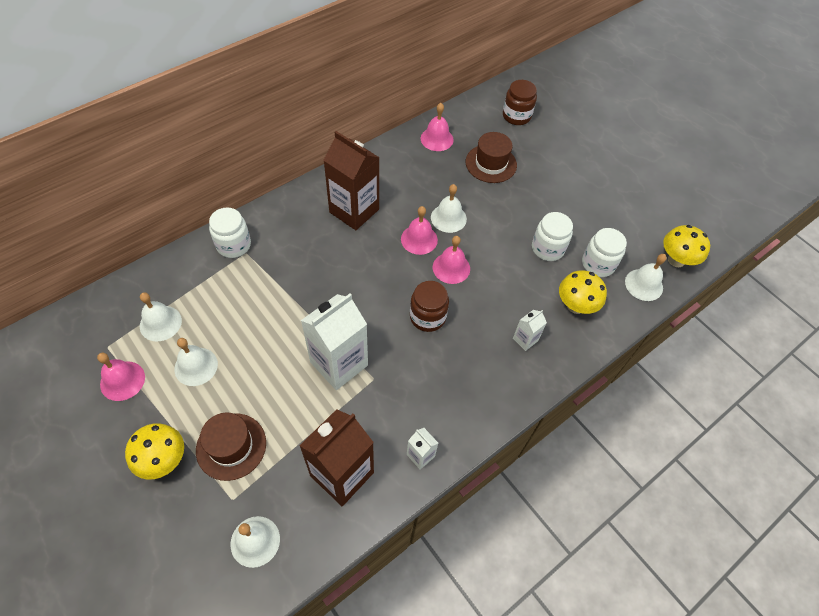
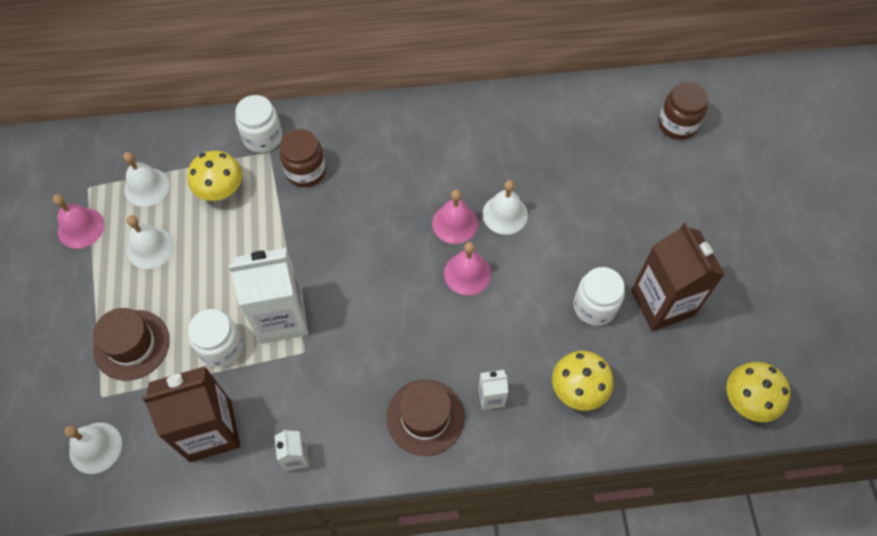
camera: 35 degrees right, 5 degrees up
yellow mushroom [125,423,184,480] -> yellow mushroom moved to [187,150,242,201]
brown carton [324,131,380,230] -> brown carton moved to [631,222,725,331]
brown jar [410,281,449,332] -> brown jar moved to [280,129,326,187]
pink bell [421,103,454,151] -> none
brown hat [466,132,517,183] -> brown hat moved to [387,380,464,456]
white jar [582,228,627,277] -> white jar moved to [188,309,244,368]
white bell [625,254,667,301] -> none

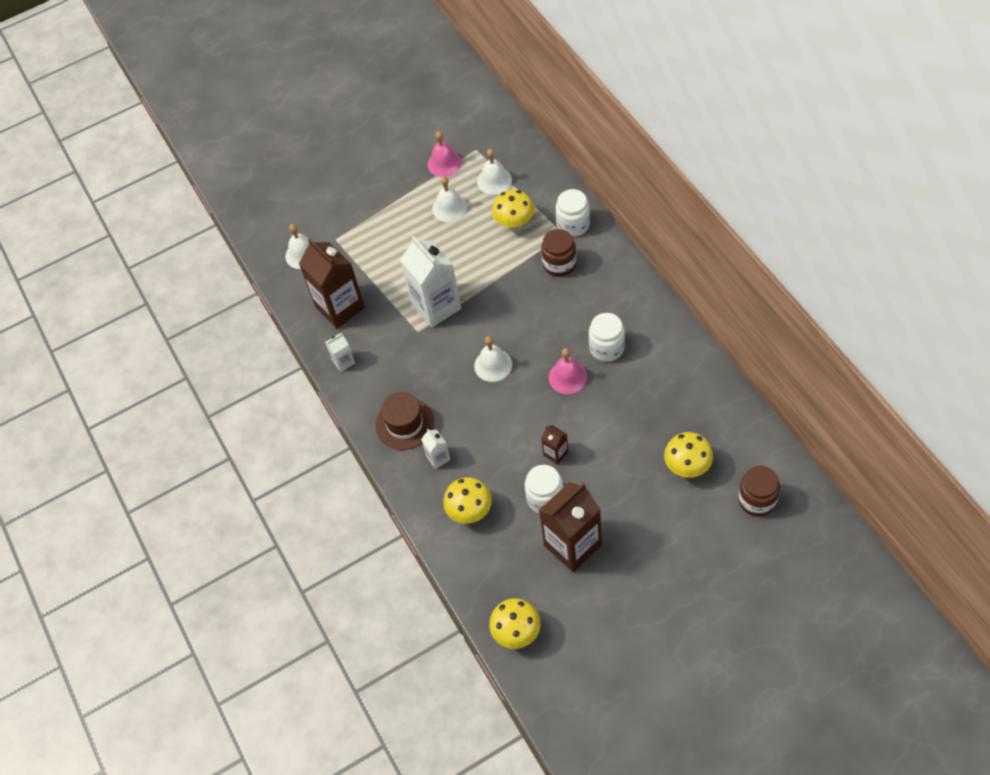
camera: 75 degrees right, 5 degrees down
brown hat [93,308,170,381] -> none
white jar [188,309,244,368] -> white jar moved to [589,313,625,362]
pink bell [444,242,491,295] -> none
white bell [482,180,528,235] -> white bell moved to [474,336,512,382]
none -> brown carton [541,425,568,465]
none -> yellow mushroom [664,432,713,478]

